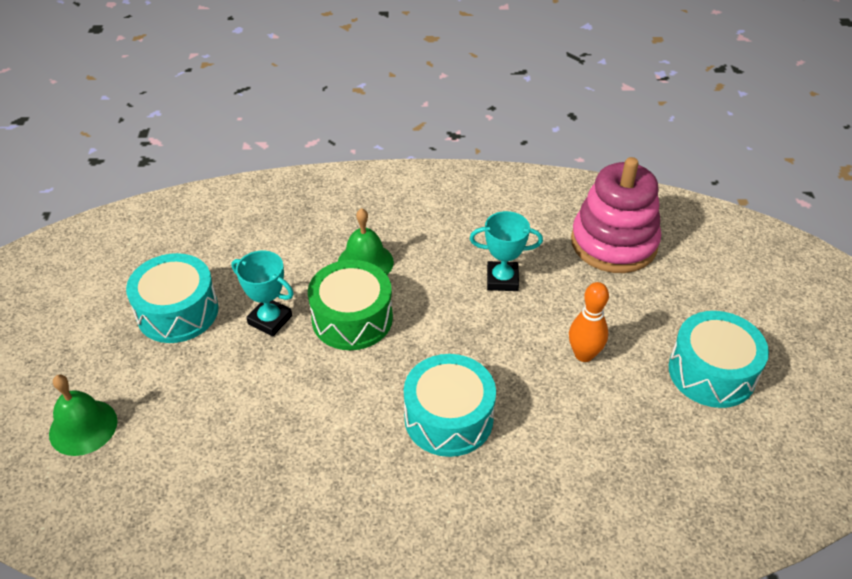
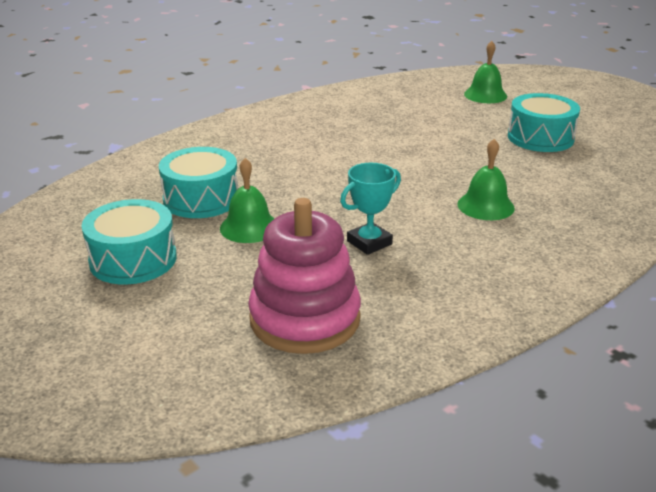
camera: 140 degrees right, 15 degrees down
turquoise trophy [232,251,294,336] -> none
green drum [308,260,393,350] -> none
turquoise drum [404,354,496,457] -> turquoise drum moved to [159,147,238,218]
orange bowling pin [569,282,609,362] -> green bell [220,158,274,243]

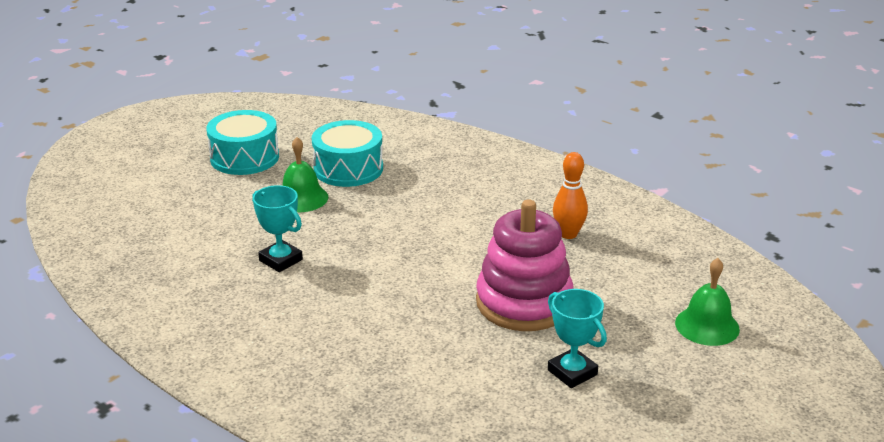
camera: 80 degrees right, 0 degrees up
pink stacking toy [248,198,361,354] -> pink stacking toy moved to [476,200,574,331]
green bell [457,139,515,220] -> none
turquoise drum [508,93,580,152] -> turquoise trophy [548,289,607,388]
none -> orange bowling pin [553,152,588,239]

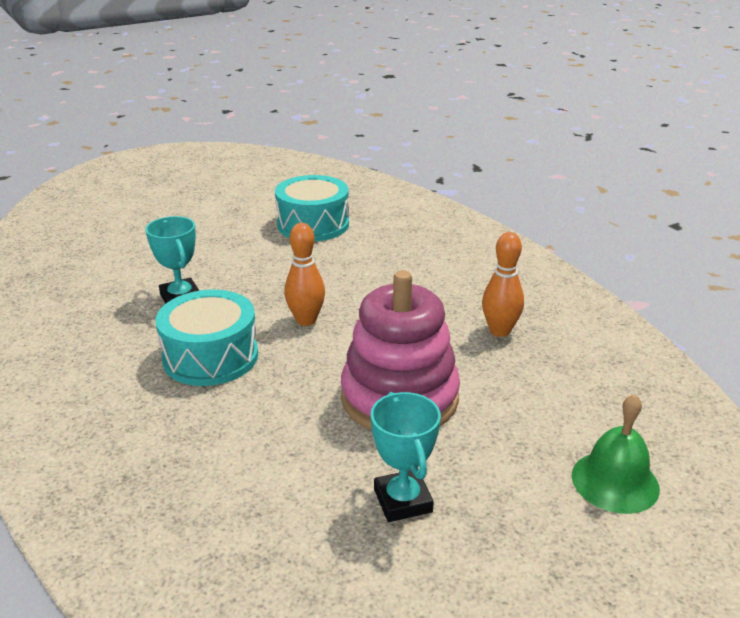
camera: 20 degrees right, 0 degrees up
turquoise drum [206,110,279,175] -> turquoise drum moved to [155,290,258,386]
green bell [282,137,328,212] -> none
none -> orange bowling pin [284,223,325,326]

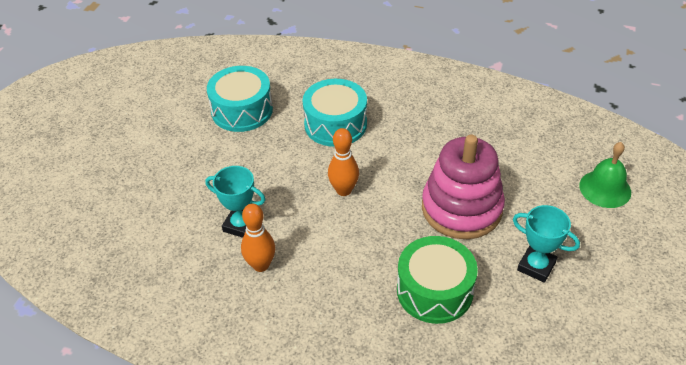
camera: 40 degrees left, 15 degrees up
turquoise drum [155,290,258,386] -> turquoise drum moved to [303,79,367,147]
orange bowling pin [482,232,524,337] -> orange bowling pin moved to [241,204,275,272]
none -> green drum [397,236,478,324]

